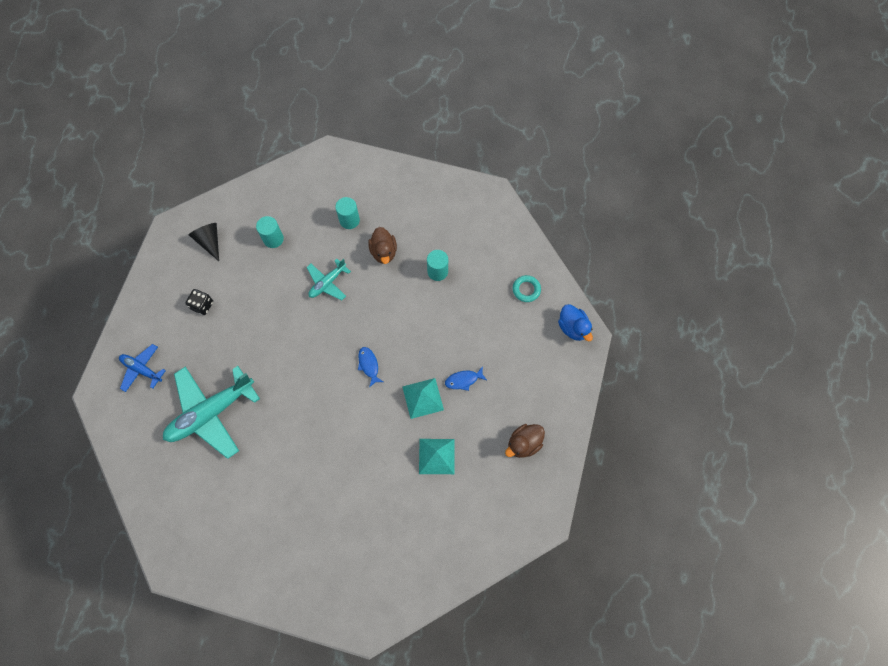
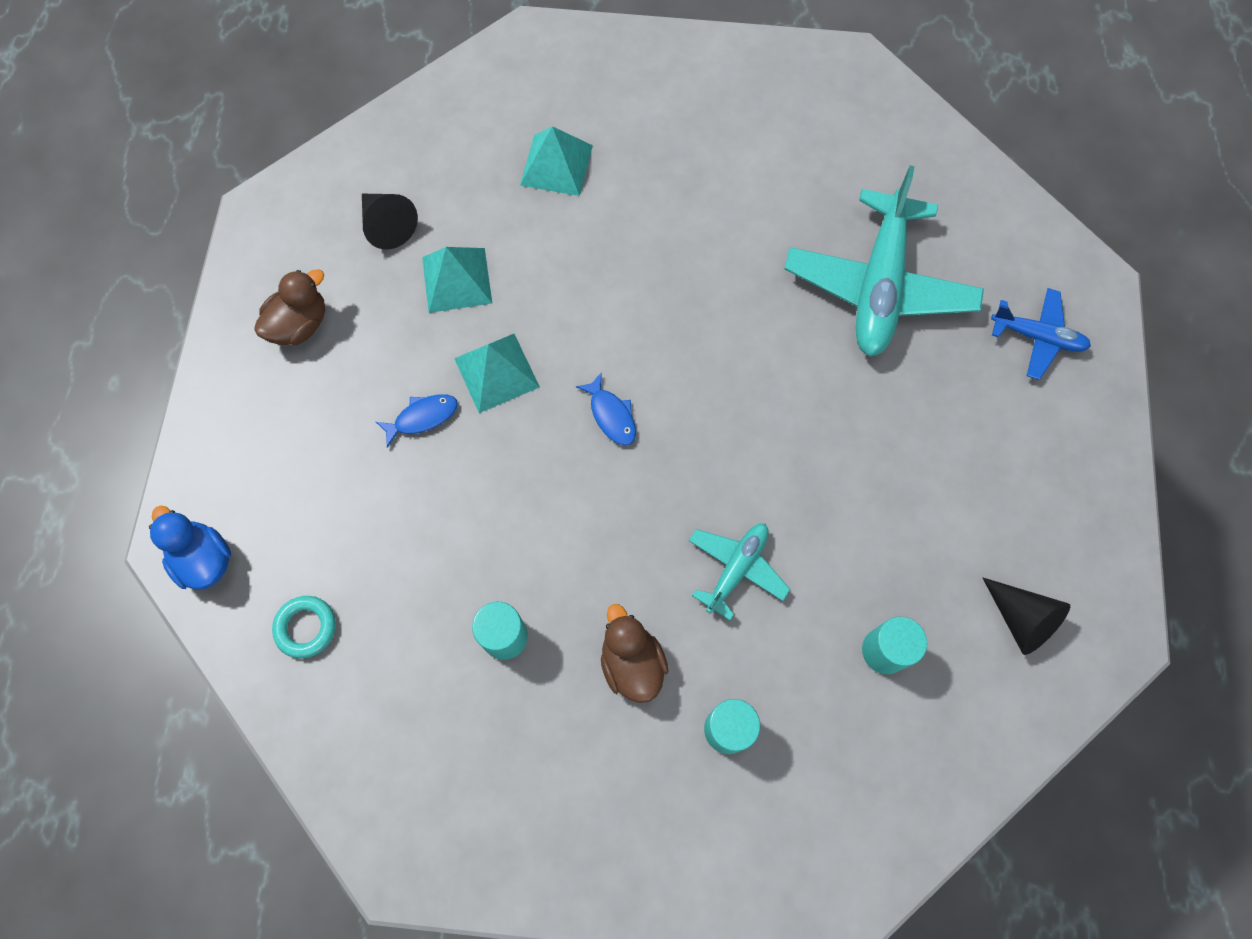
camera: 170 degrees right, 0 degrees up
turquoise plane [163,366,260,459] -> turquoise plane turned 150 degrees clockwise [785,165,984,357]
black dice [185,289,213,315] -> none
none -> black cone [362,194,418,250]
none -> turquoise pyramid [520,126,593,196]

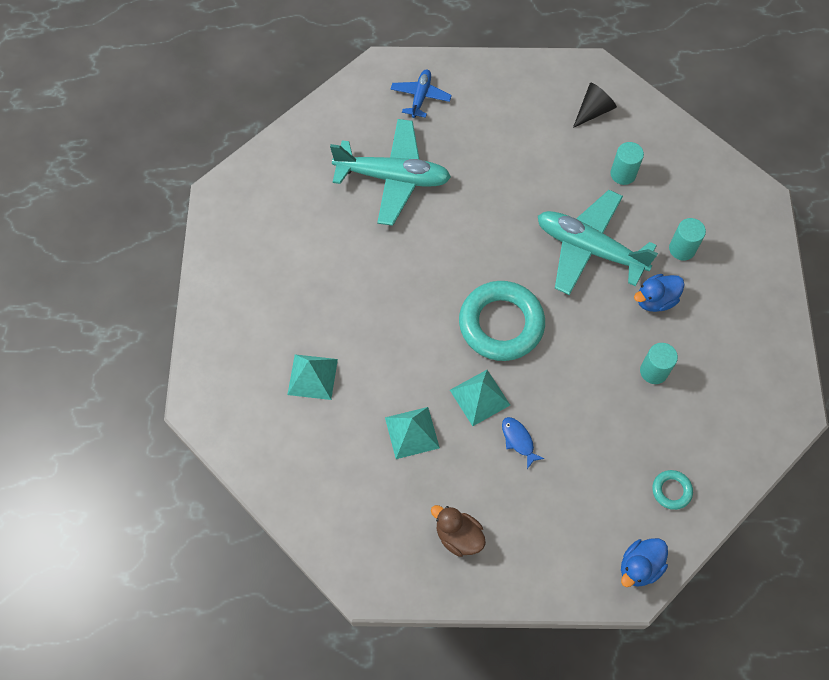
camera: 95 degrees left, 5 degrees down
black cone [362,194,418,250] -> none
blue fish [576,372,636,446] -> turquoise ring [459,281,545,361]
brown duck [601,604,668,703] -> blue duck [634,274,685,312]
turquoise plane [688,523,791,620] -> turquoise plane [538,190,658,295], size x1.93

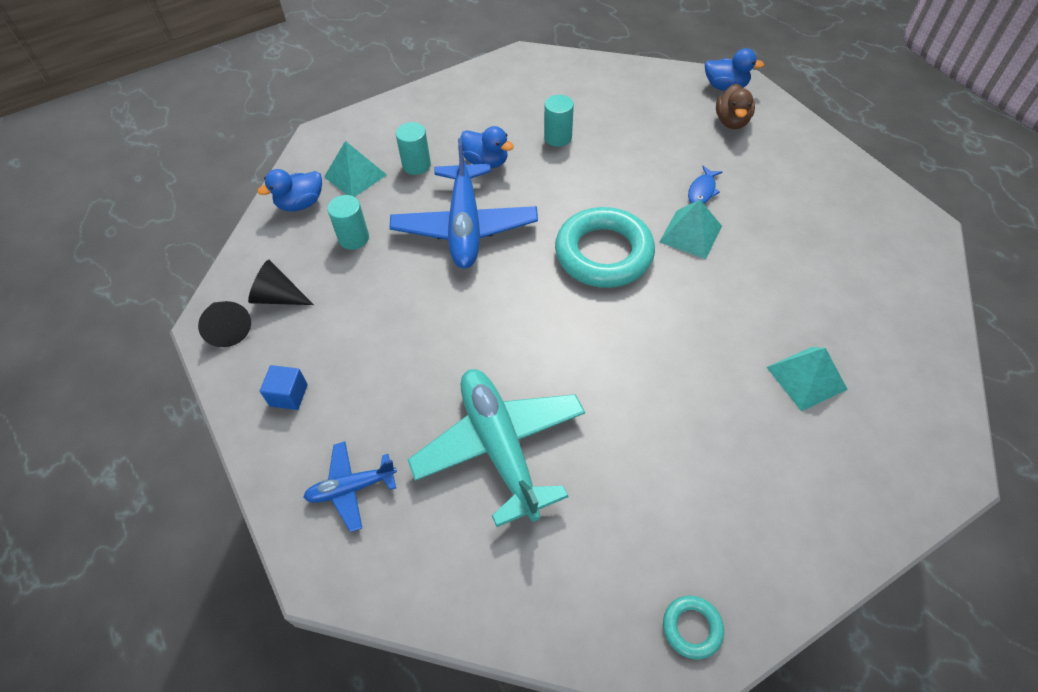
camera: 120 degrees left, 10 degrees down
turquoise pyramid [385,407,440,459] -> turquoise pyramid moved to [324,141,387,197]
brown duck [431,505,486,557] -> brown duck moved to [716,84,755,129]
turquoise plane [538,190,658,295] -> blue plane [389,138,538,269]
turquoise ring [652,470,693,510] -> turquoise ring moved to [663,595,724,660]
none -> black cone [198,301,251,347]
none -> blue duck [258,169,322,211]
none -> blue cube [260,365,308,410]

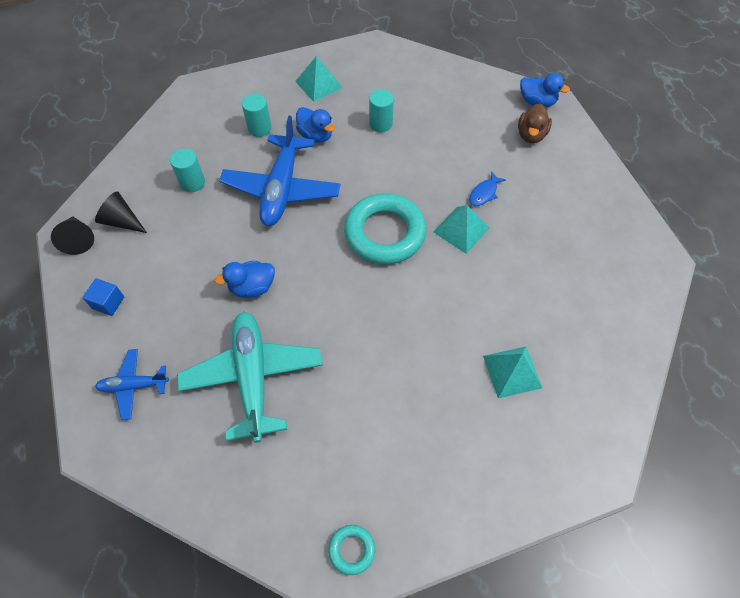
camera: 10 degrees right, 5 degrees up
blue duck [258,169,322,211] -> blue duck moved to [214,261,275,298]
turquoise pyramid [324,141,387,197] -> turquoise pyramid moved to [295,56,343,102]

